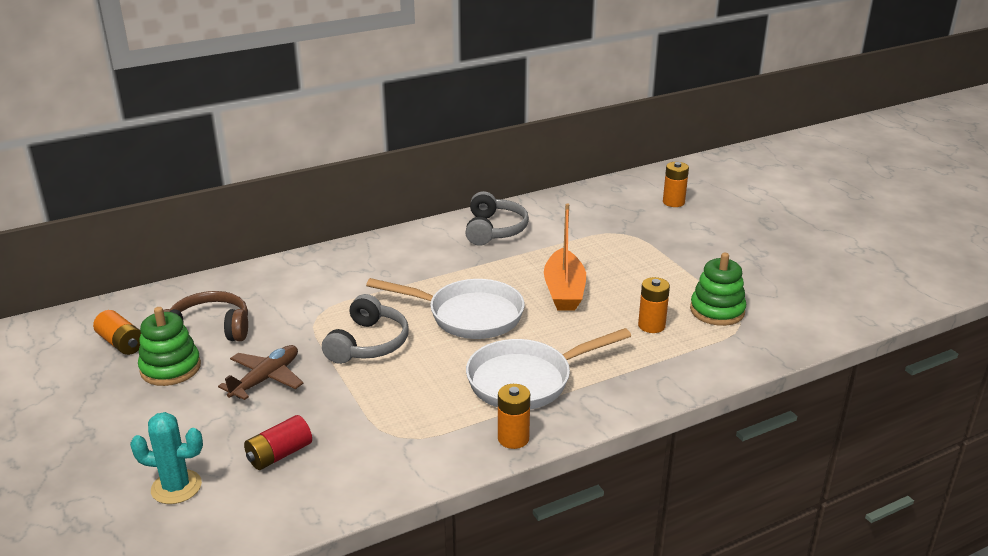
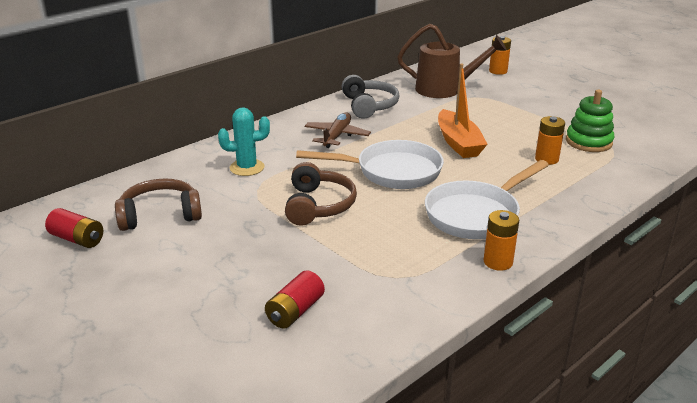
camera: 15 degrees left, 0 degrees up
orange battery [93,310,141,355] -> red battery [45,208,103,248]
turquoise cactus [130,412,203,504] -> turquoise cactus moved to [218,107,270,176]
green stacking toy [138,307,201,386] -> none
brown plane [218,345,303,400] -> brown plane moved to [305,112,371,148]
grey headphones [322,294,409,364] -> brown headphones [285,162,357,226]
none -> brown watering can [397,24,507,98]

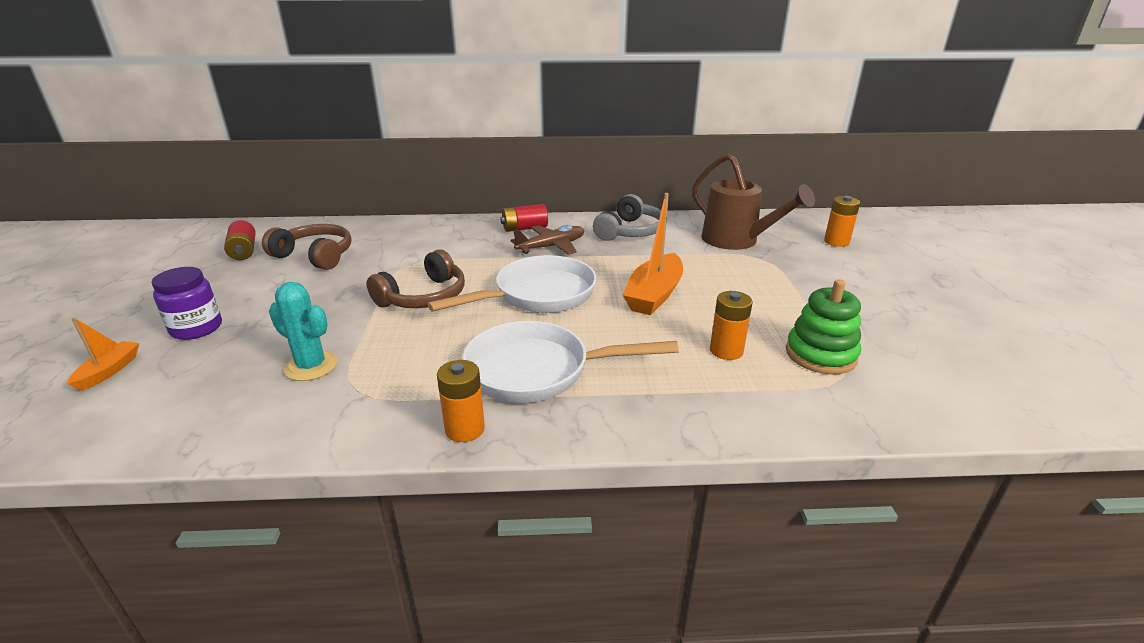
camera: 40 degrees right, 0 degrees up
turquoise cactus [218,107,270,176] -> turquoise cactus moved to [269,282,337,381]
red battery [265,270,325,329] -> red battery moved to [501,204,548,232]
white pan [296,140,444,189] -> white pan turned 75 degrees counterclockwise [427,255,597,313]
none -> orange boat [67,317,139,391]
none -> purple jar [151,267,222,340]

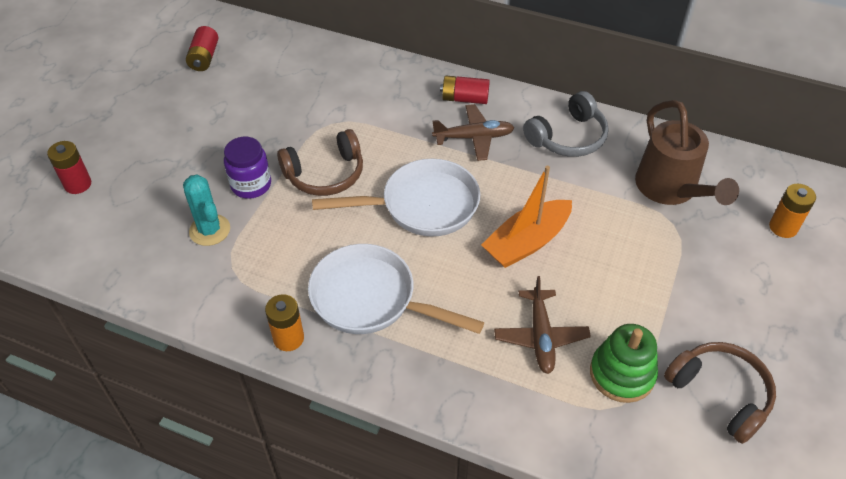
camera: 25 degrees right, 20 degrees up
orange boat [67,317,139,391] -> red battery [47,141,91,194]
purple jar [151,267,222,340] -> purple jar moved to [224,137,271,199]
brown headphones [262,224,351,270] -> brown headphones moved to [664,342,776,444]
orange battery [710,291,753,360] -> brown plane [494,276,591,374]

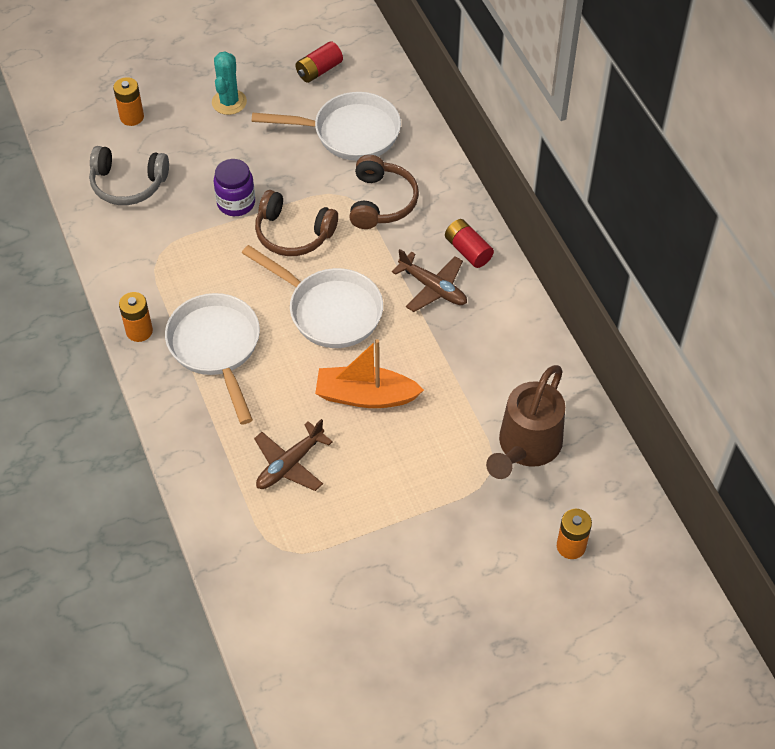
camera: 45 degrees right, 5 degrees up
red battery [47,141,91,194] -> orange battery [113,77,144,126]
turquoise cactus [183,174,230,246] -> turquoise cactus moved to [212,51,247,115]
grey headphones [523,91,609,157] -> grey headphones moved to [89,146,169,205]
green stacking toy [590,324,658,403] -> none
brown headphones [664,342,776,444] -> brown headphones moved to [349,155,419,229]
none -> white pan [252,92,401,161]

